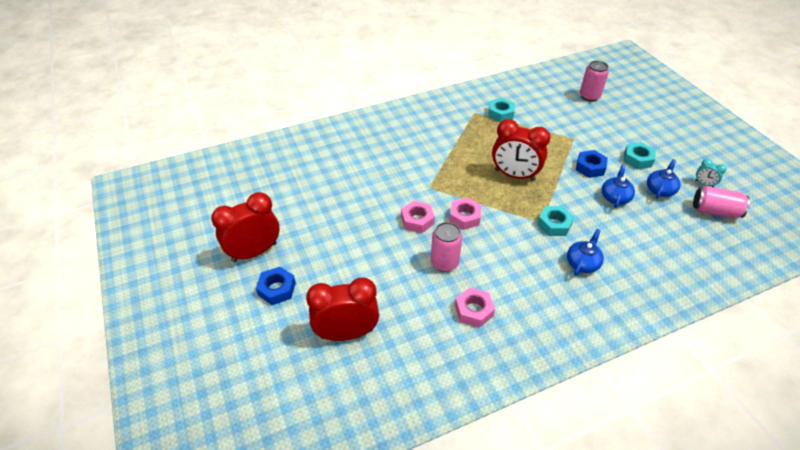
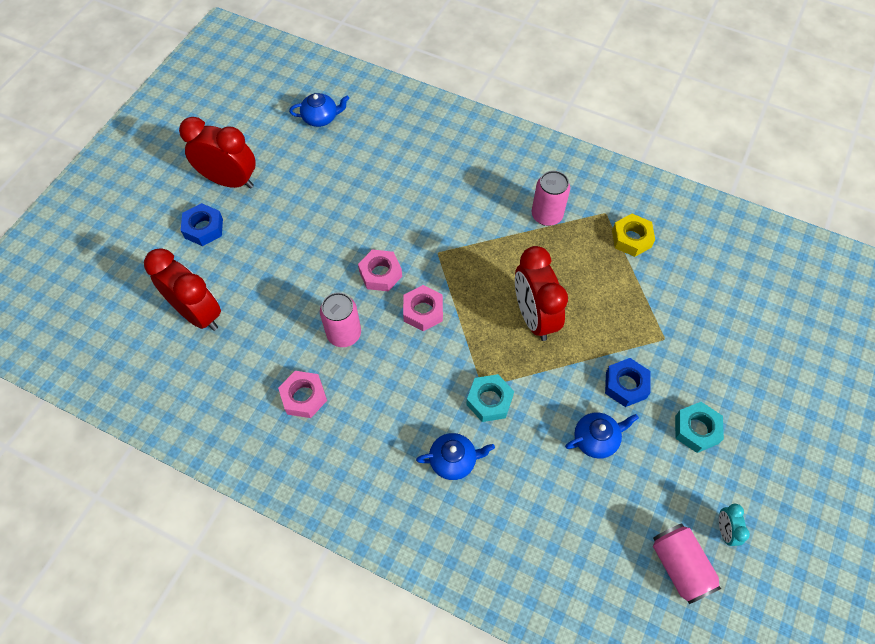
camera: 50 degrees right, 15 degrees up
turquoise nut [488,98,515,122] -> yellow nut [612,214,655,257]
pink can [580,61,609,102] -> pink can moved to [532,171,570,226]
blue teapot [647,159,681,199] -> blue teapot moved to [289,93,349,127]

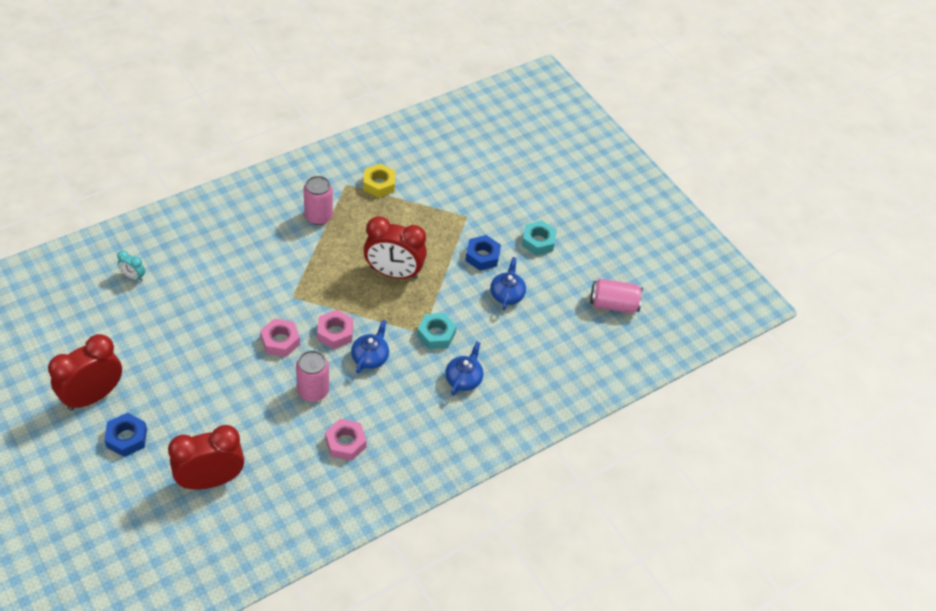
camera: 65 degrees left, 10 degrees down
blue teapot [289,93,349,127] -> blue teapot moved to [351,320,389,373]
turquoise clock [719,504,750,546] -> turquoise clock moved to [117,250,145,281]

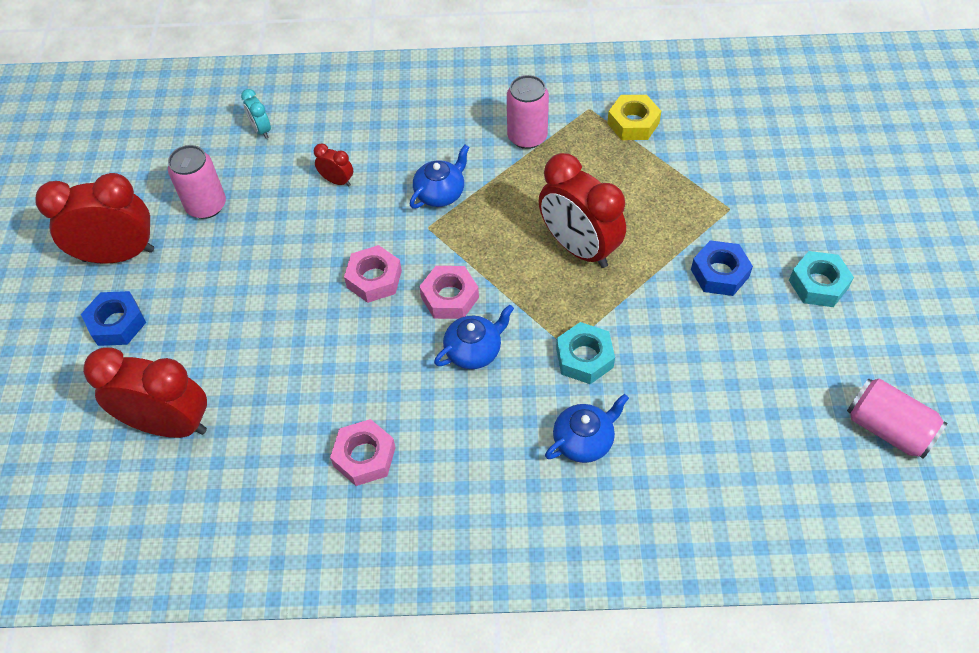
camera: 40 degrees right, 5 degrees up
pink can [296,350,329,402] -> pink can moved to [168,145,226,219]
blue teapot [490,257,526,310] -> blue teapot moved to [410,145,470,209]
none -> red clock [314,143,353,186]

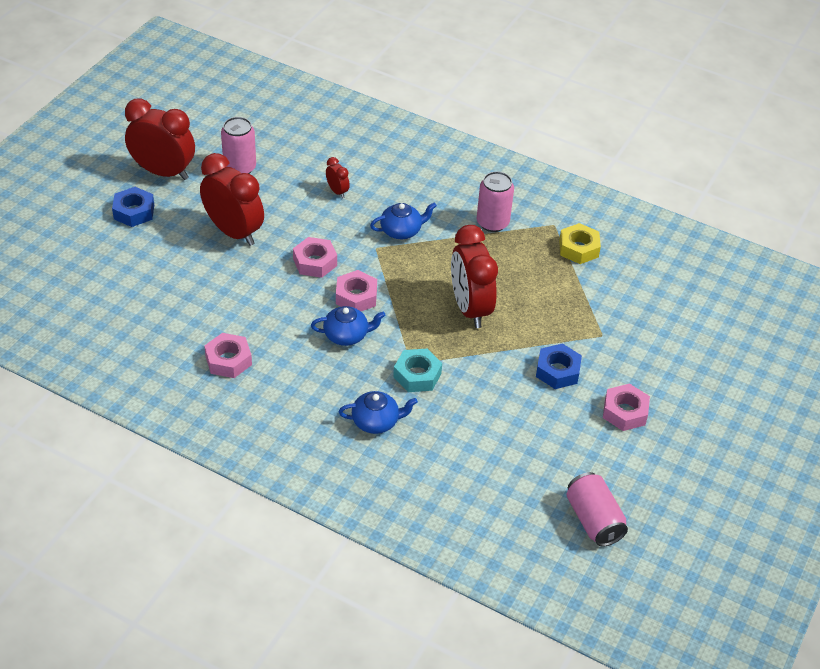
camera: 25 degrees right, 10 degrees down
red clock [83,347,207,438] -> red clock moved to [200,153,264,246]
turquoise clock [241,89,271,139] -> none
turquoise nut [789,251,854,307] -> pink nut [603,384,650,431]

